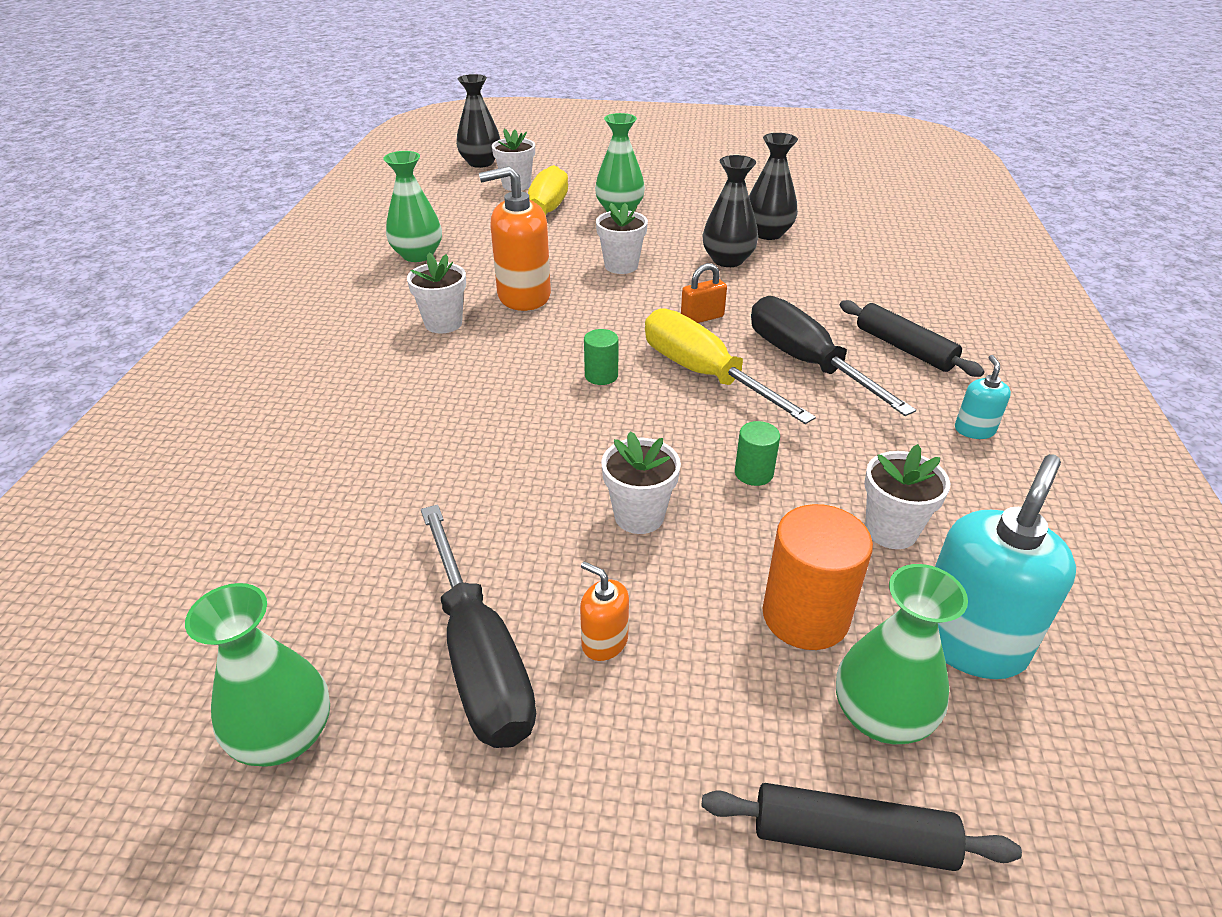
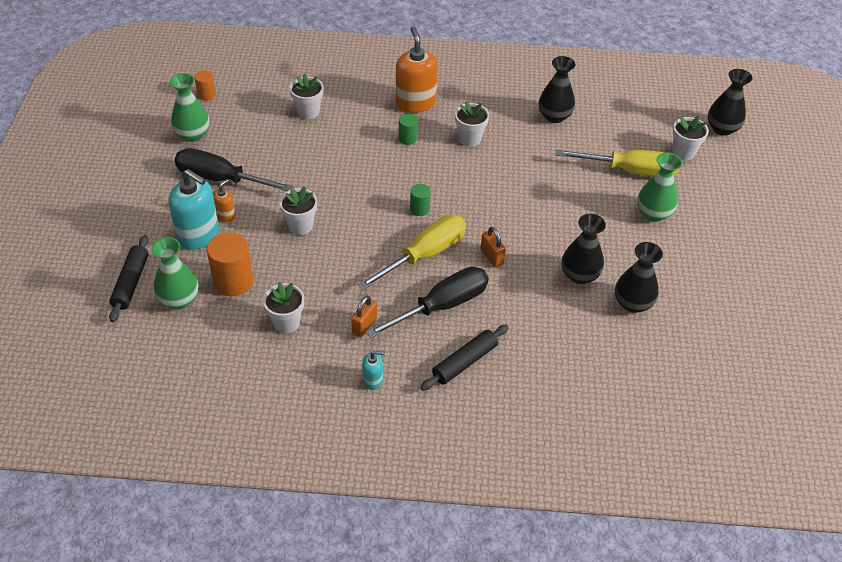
camera: 85 degrees right, 10 degrees up
green vase [383,151,442,262] -> black vase [539,56,575,123]
black screwdriver [421,504,536,748] -> black screwdriver turned 45 degrees clockwise [175,148,294,191]
orange soap dispenser [479,166,551,311] -> orange soap dispenser moved to [395,26,438,113]
white flower pot [596,203,648,274] -> white flower pot moved to [290,73,323,119]
green cylinder [735,421,780,486] -> green cylinder moved to [399,114,418,145]
turquoise soap dispenser [935,454,1076,679] -> turquoise soap dispenser moved to [169,169,219,250]
none -> orange cylinder [194,71,216,101]
none -> orange padlock [351,296,377,337]

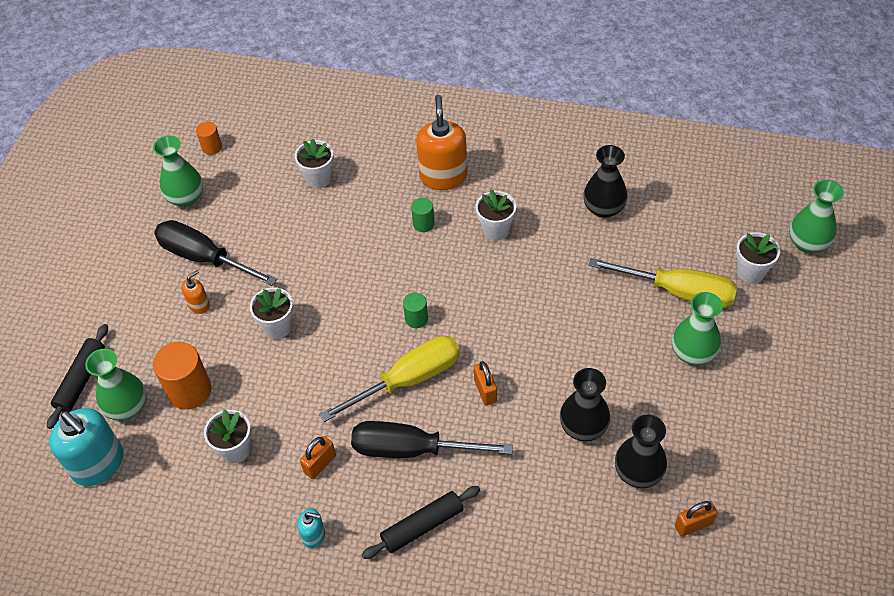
camera: 15 degrees right, 5 degrees up
turquoise soap dispenser [169,169,219,250] -> turquoise soap dispenser moved to [49,408,123,486]
black screwdriver [366,267,489,338] -> black screwdriver turned 150 degrees counterclockwise [351,421,513,458]
black vase [708,69,753,136] -> green vase [789,180,844,253]
none -> orange padlock [675,501,717,537]

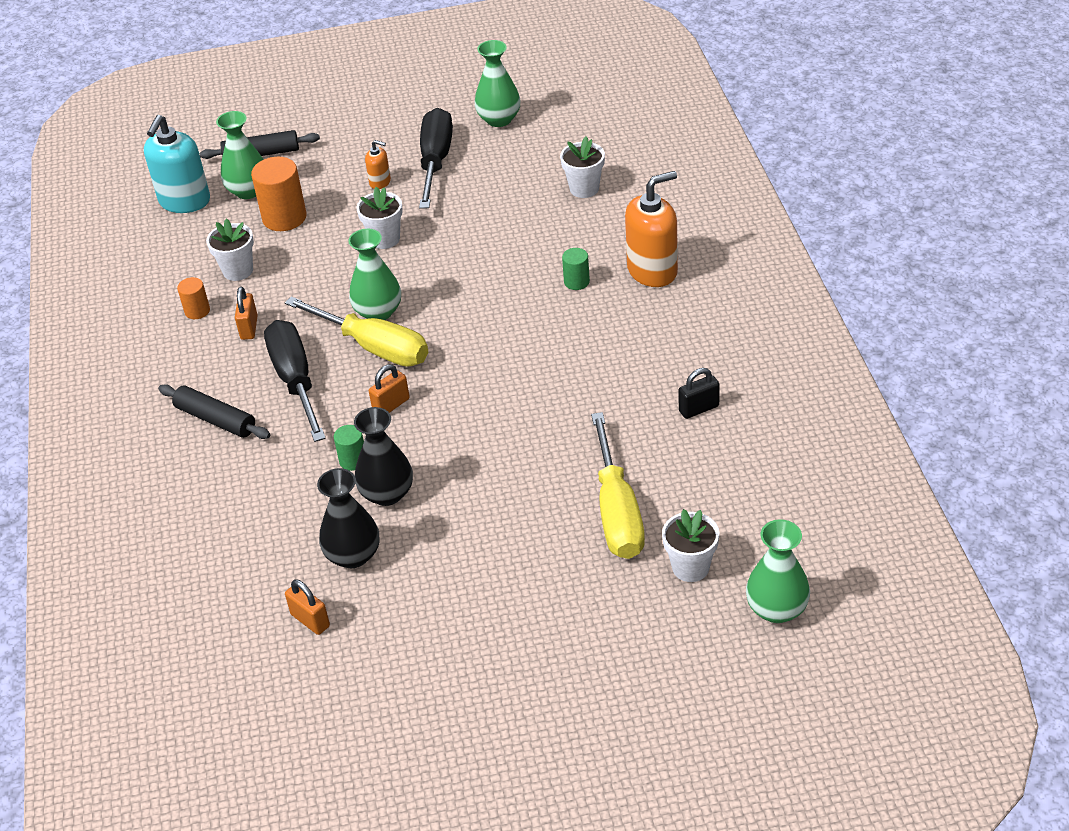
camera: 65 degrees right, 10 degrees down
orange cylinder [196,122,222,155] -> orange cylinder moved to [177,277,210,319]
turquoise soap dispenser [297,509,325,548] -> none
orange padlock [300,436,336,479] -> orange padlock turned 75 degrees clockwise [235,287,258,340]
green cylinder [403,293,428,328] -> green cylinder moved to [334,425,364,471]
white flower pot [476,189,516,241] -> none
black vase [583,145,627,218] -> black padlock [678,368,720,419]
green vase [672,292,723,365] -> green vase moved to [348,229,401,320]

